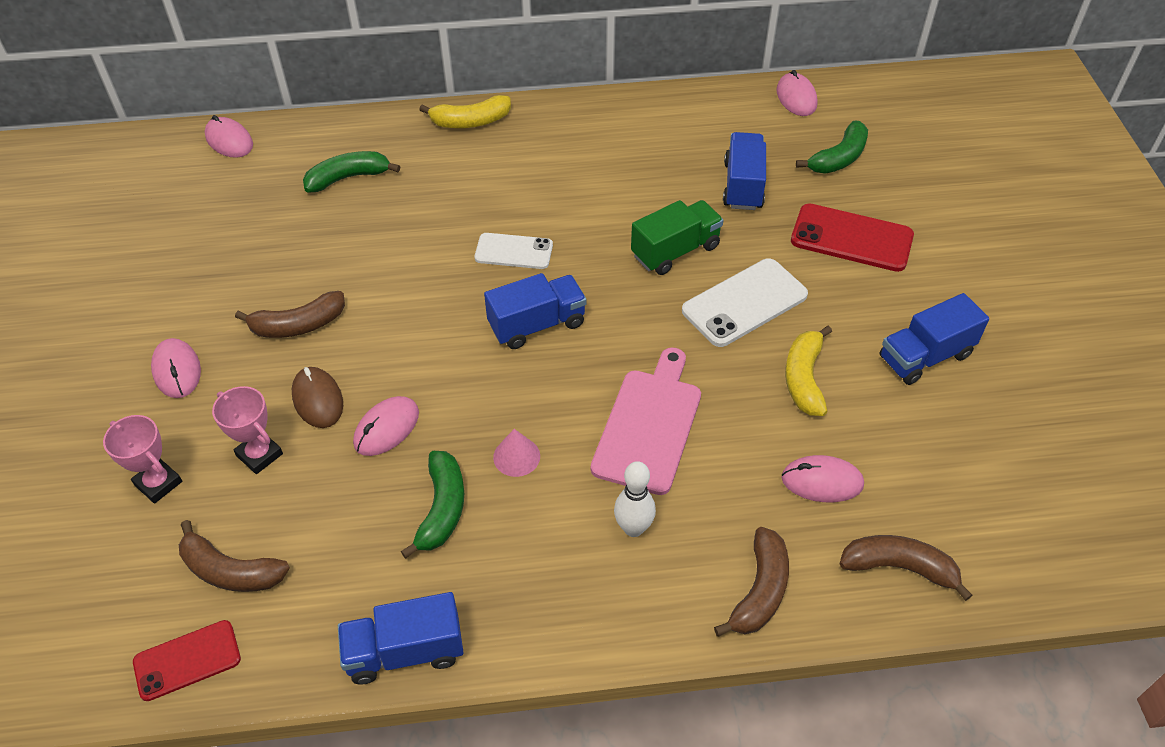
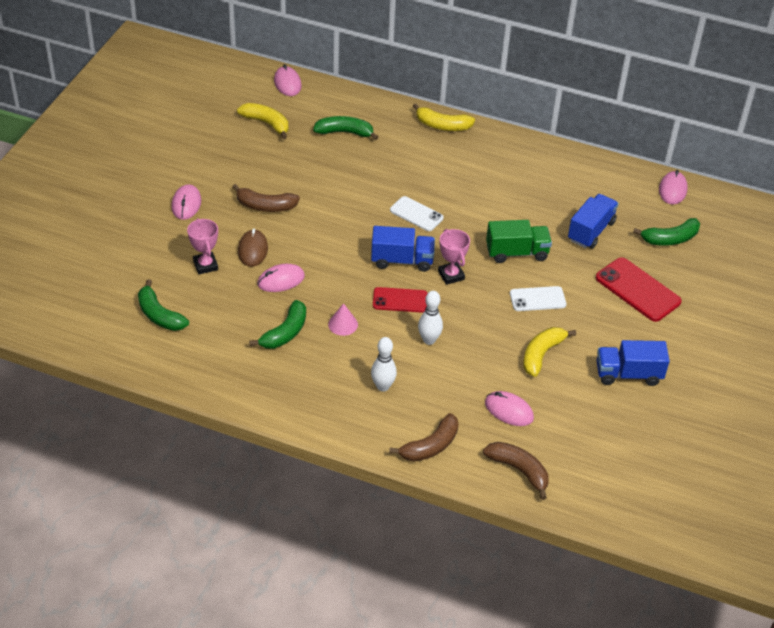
camera: 25 degrees right, 5 degrees down
pink trophy [103,415,182,504] -> pink trophy moved to [438,229,470,285]
red phone [133,620,241,701] -> red phone moved to [373,287,428,313]
brown banana [179,520,290,592] -> green banana [138,279,189,331]
blue truck [338,592,463,685] -> none
pink cutting board [591,347,701,495] -> white bowling pin [418,291,443,345]
white phone [682,259,808,347] -> white phone [510,286,566,311], size x0.65
none -> yellow banana [237,103,288,139]

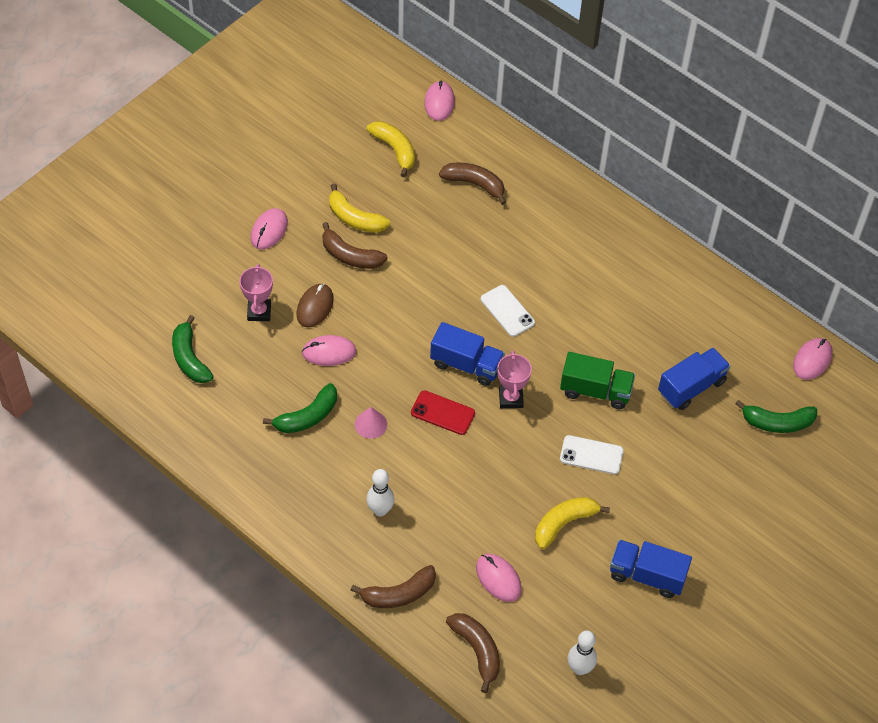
camera: 20 degrees right, 10 degrees up
green banana [313,116,378,140] -> brown banana [439,162,506,205]
yellow banana [413,104,475,131] -> yellow banana moved to [329,184,390,233]
white bowling pin [418,291,443,345] -> white bowling pin moved to [568,631,597,675]
red phone [596,257,682,322] -> none

